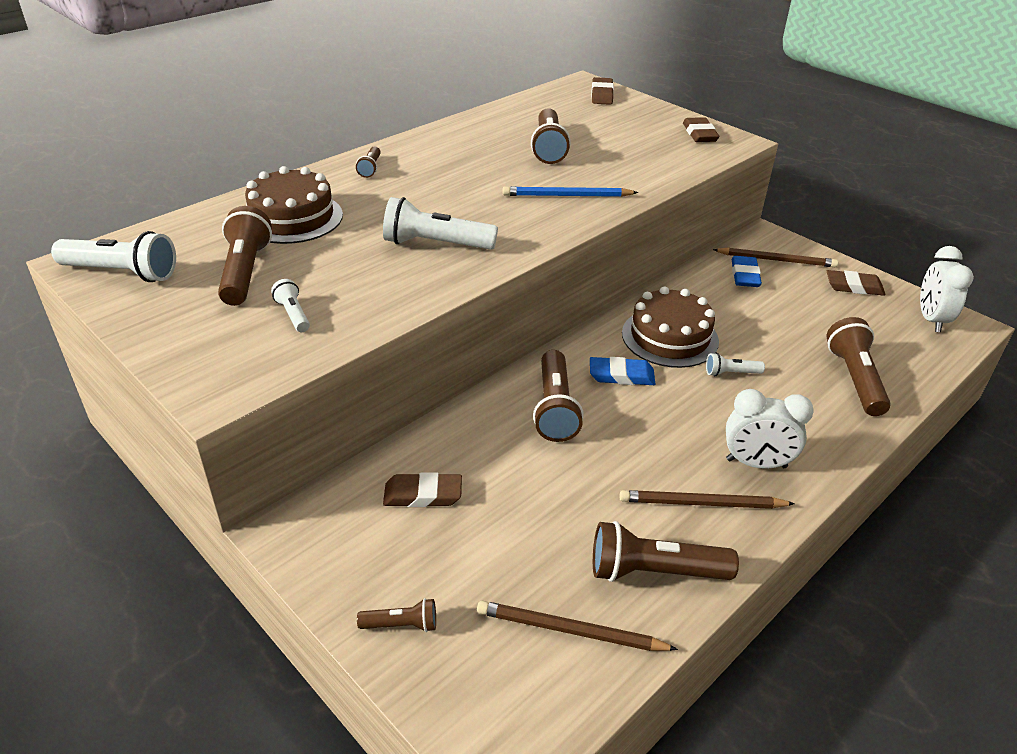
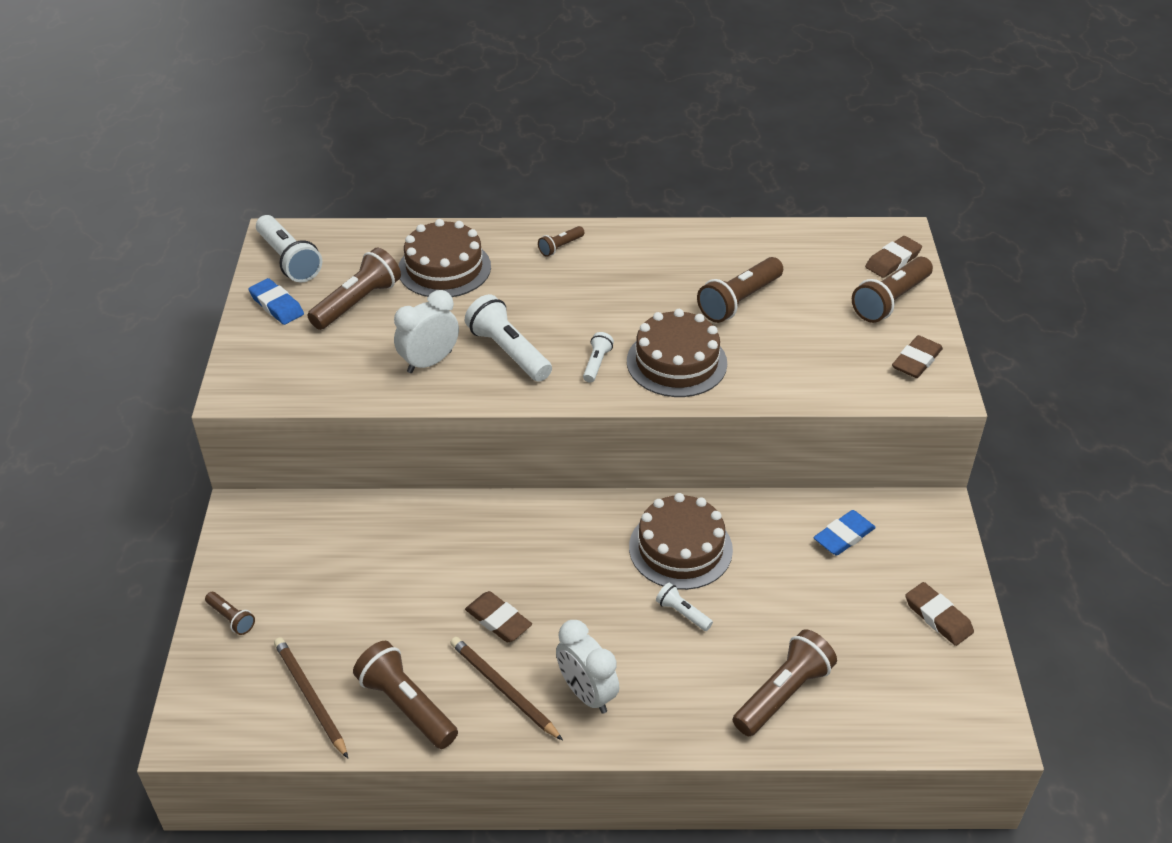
camera: 45 degrees right, 5 degrees up
white flashlight [271,279,310,332] -> white flashlight moved to [583,332,614,383]
brown eraser [383,472,462,507] -> brown eraser moved to [465,591,532,642]
blue pencil [503,186,638,197] -> brown cake [627,309,727,397]
brown flashlight [533,350,584,442] -> brown flashlight moved to [852,257,933,323]
blue eraser [590,357,655,385] -> blue eraser moved to [248,278,304,325]
brown pencil [713,247,838,267] -> none
white clock [920,246,974,332] -> white clock moved to [394,290,459,373]

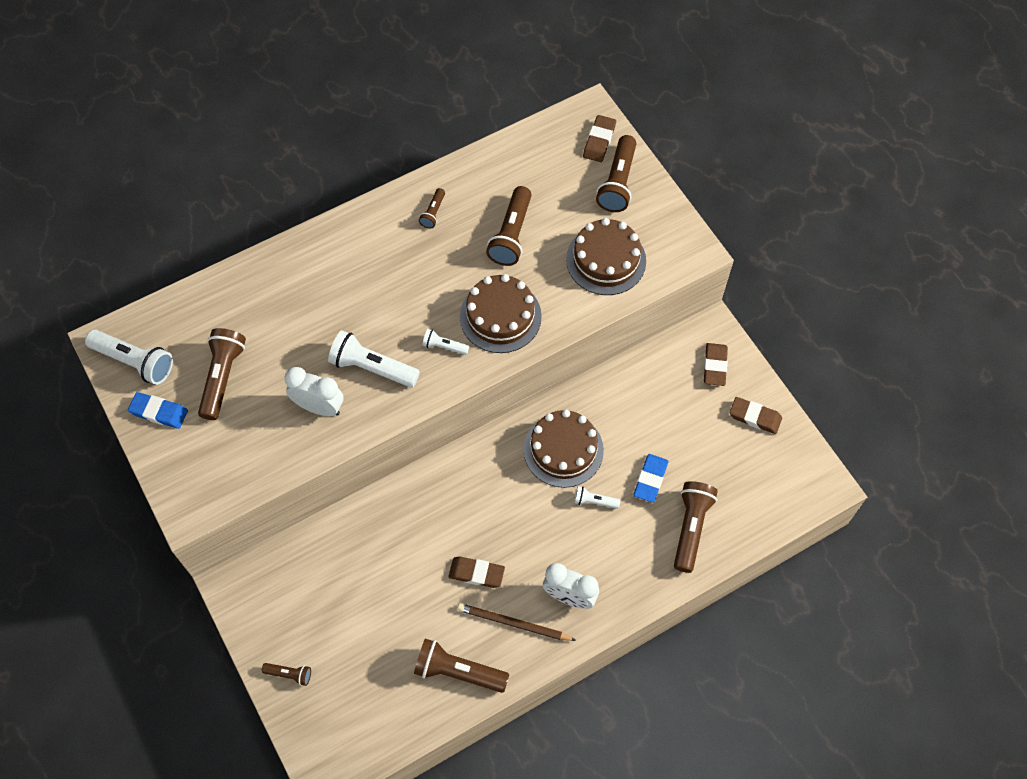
camera: 30 degrees left, 20 degrees up
brown pencil [274,637,348,758] -> none
white clock [394,290,459,373] -> white clock turned 90 degrees clockwise [285,367,344,416]
brown cake [398,219,491,297] -> brown cake moved to [566,218,646,295]
brown flashlight [538,226,585,257] -> brown flashlight moved to [419,188,445,229]
white flashlight [583,332,614,383] -> white flashlight turned 60 degrees counterclockwise [422,329,469,355]
blue eraser [813,510,876,556] -> blue eraser moved to [634,454,668,503]
brown eraser [892,335,943,378] -> brown eraser moved to [704,343,728,386]

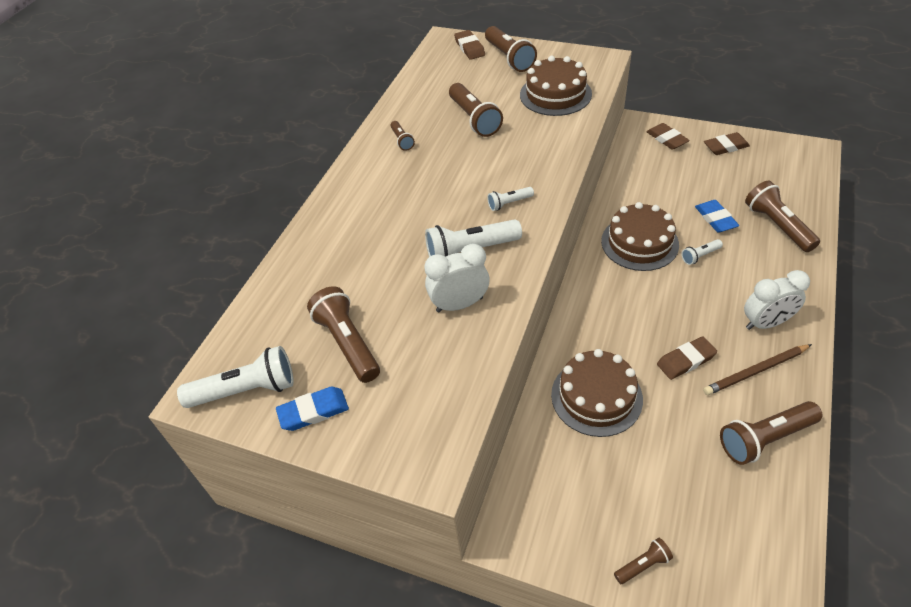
camera: 35 degrees left, 15 degrees down
brown cake [460,274,542,353] -> brown cake moved to [551,349,643,437]

